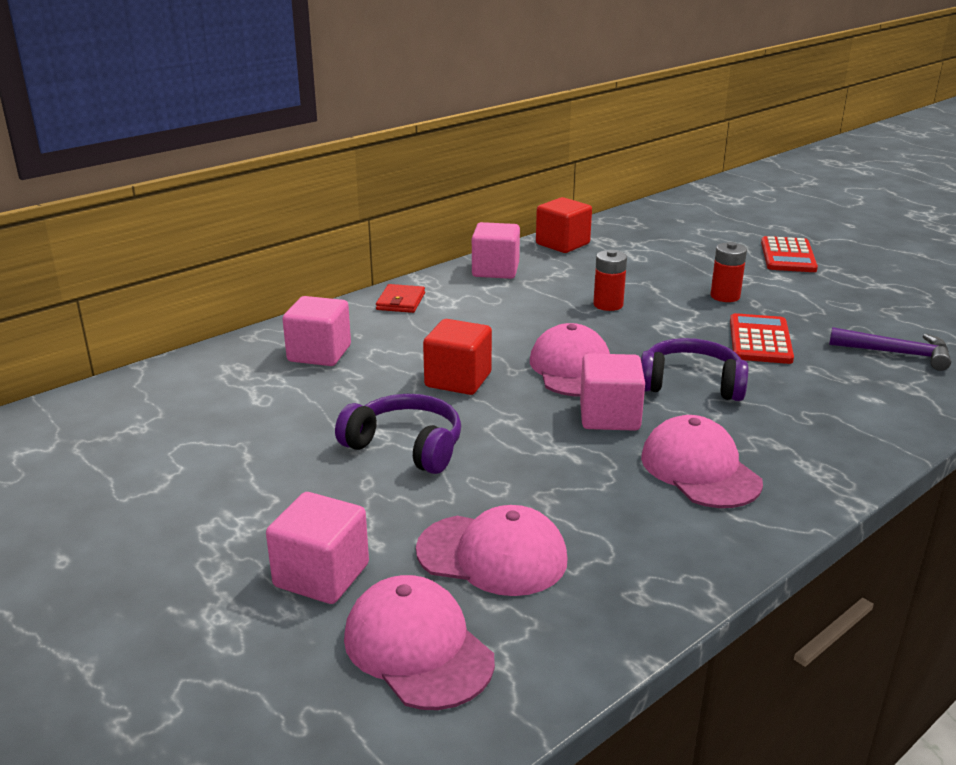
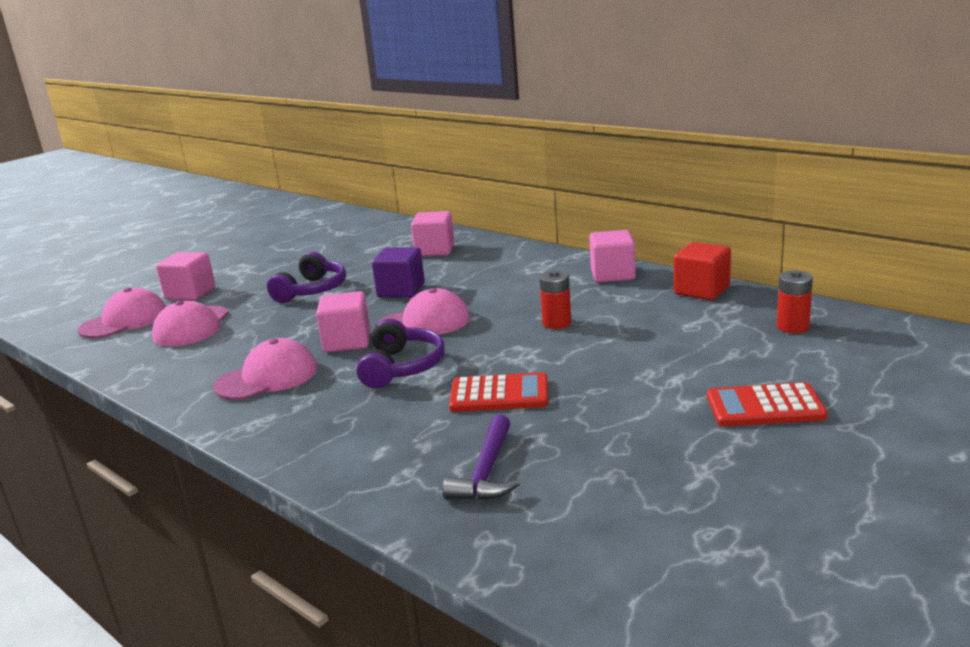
camera: 85 degrees right, 5 degrees down
red wallet [376,284,425,313] -> none
red cube [423,319,492,395] -> purple cube [372,247,425,298]
red battery [710,242,747,302] -> red battery moved to [777,270,813,333]

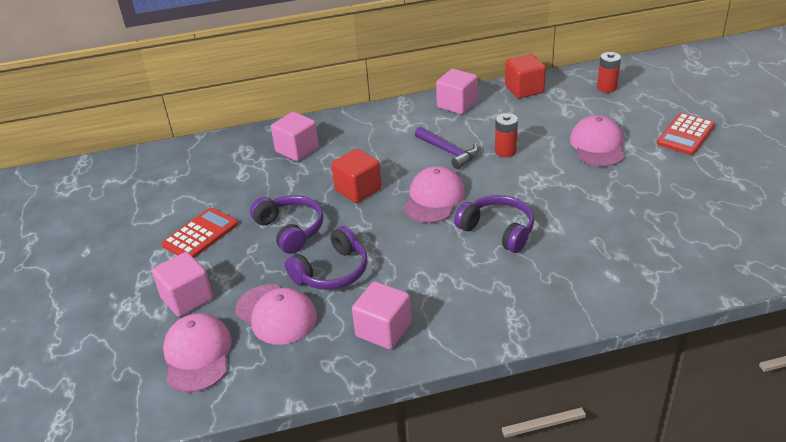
camera: 55 degrees left, 15 degrees up
pink cap [213,338,317,400] -> pink cap moved to [570,115,625,167]
pink cube [316,291,370,352] -> pink cube moved to [352,281,412,350]
purple cube [372,247,425,298] -> red cube [331,149,382,203]
purple hammer [443,414,520,501] -> purple hammer moved to [415,127,479,169]
red calculator [449,372,548,412] -> red calculator moved to [162,208,238,258]
none -> purple headphones [285,226,368,290]

